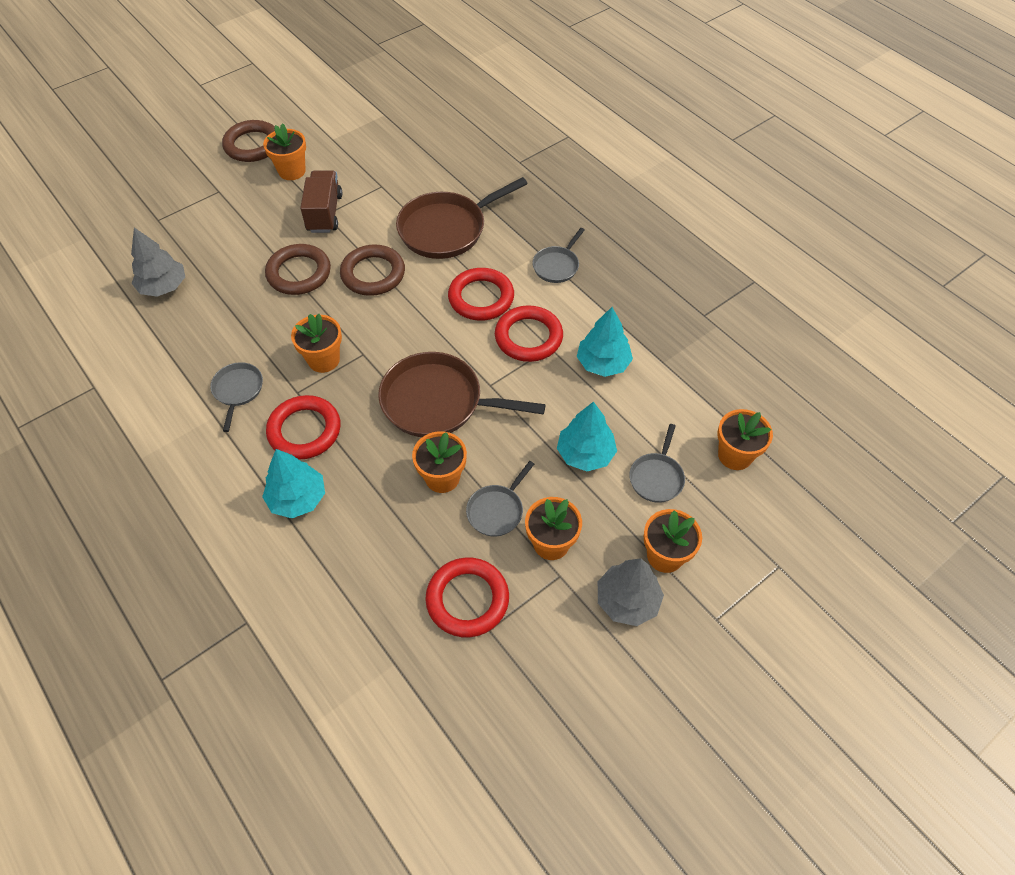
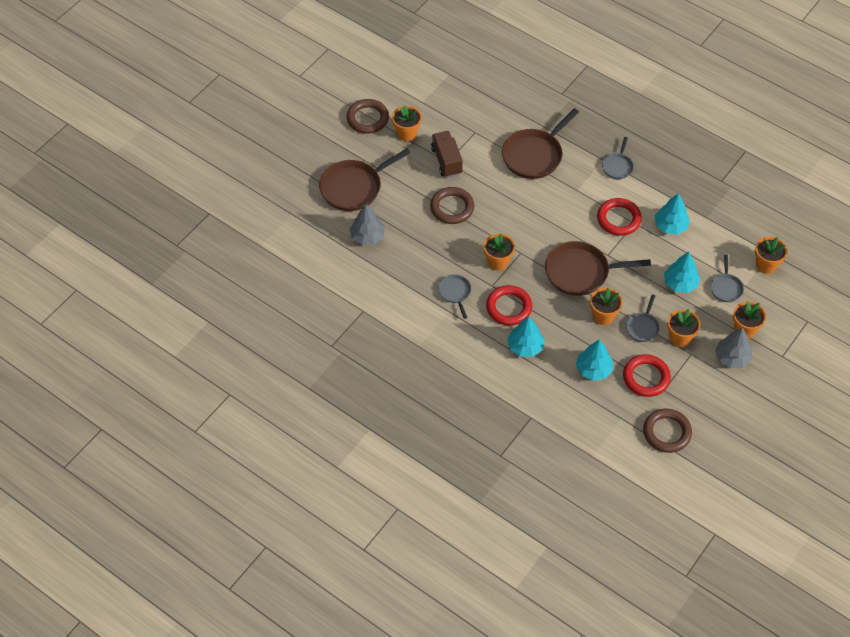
camera: 15 degrees left, 0 degrees up
brown ring [340,244,405,296] -> brown ring moved to [643,409,692,453]
red ring [448,268,514,321] -> none
none -> brown pan [319,148,410,211]
none -> turquoise tree [576,339,613,381]

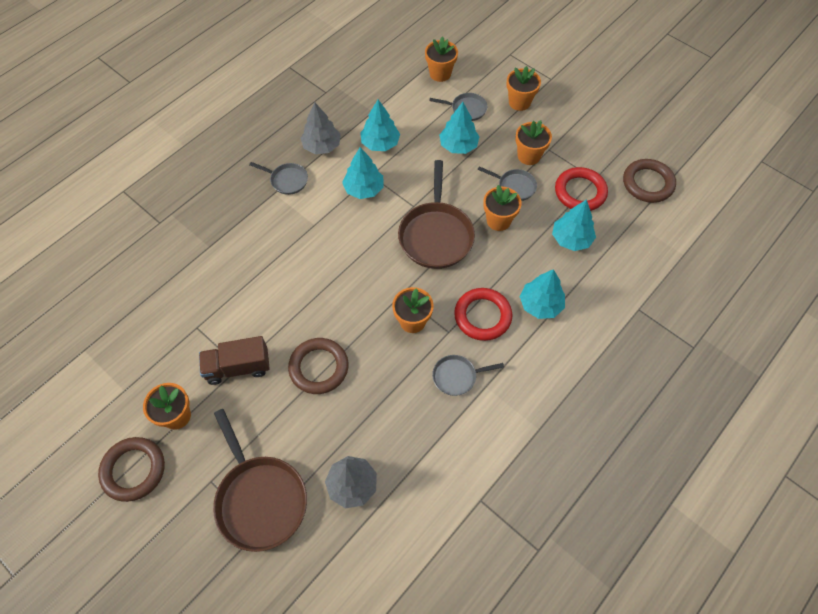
camera: 85 degrees left, 5 degrees up
brown pan [502,108,579,179] -> none
red ring [597,198,642,236] -> turquoise tree [342,147,384,199]
grey tree [715,327,752,368] -> grey tree moved to [301,102,341,154]

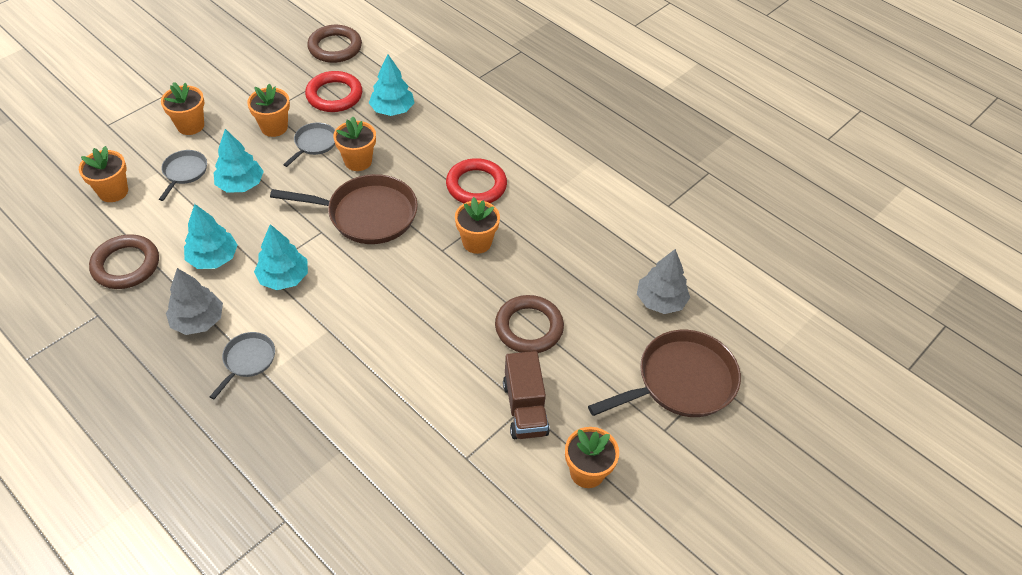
camera: 90 degrees left, 10 degrees down
brown ring [98,437,165,502] -> brown ring moved to [89,234,159,289]
grey pan [432,355,504,396] -> none
turquoise tree [520,269,565,319] -> none

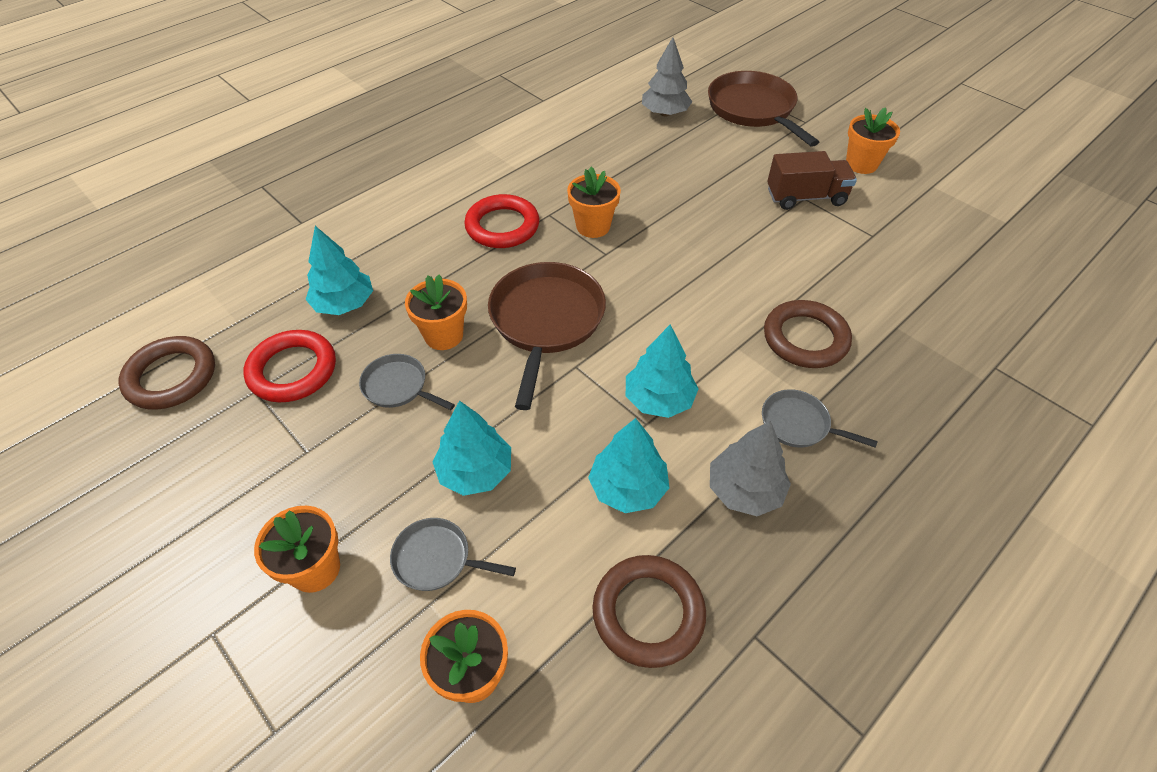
camera: 85 degrees left, 0 degrees up
orange flower pot [247,84,290,137] -> none
brown ring [495,295,564,353] -> brown ring moved to [764,300,852,368]

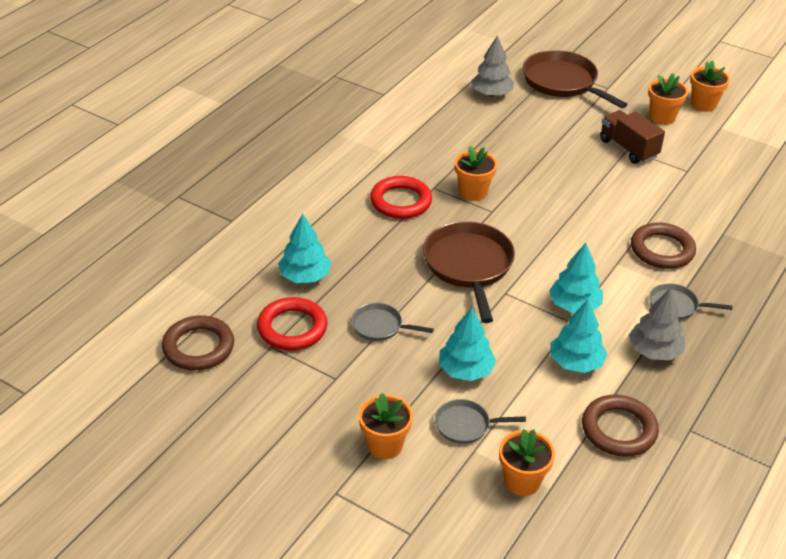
camera: 15 degrees left, 10 degrees down
orange flower pot [405,274,467,350] -> orange flower pot moved to [690,60,730,112]
brown truck [767,151,857,210] -> brown truck turned 105 degrees counterclockwise [600,110,665,164]

